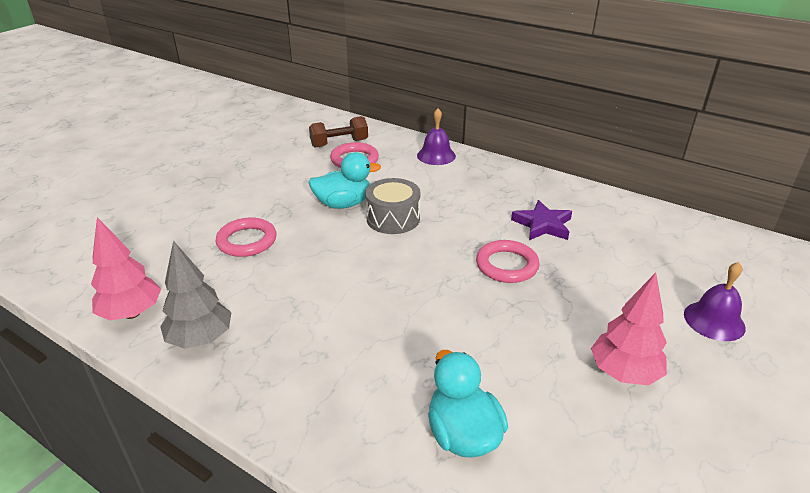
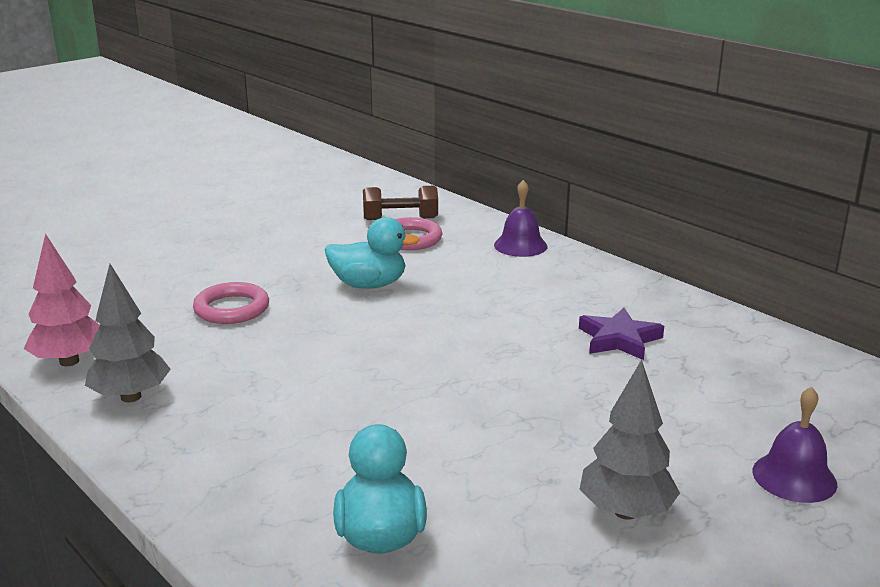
camera: 15 degrees right, 10 degrees down
grey drum [365,178,420,234] -> none
pink ring [476,240,540,283] -> none
pink tree [591,273,667,385] -> grey tree [580,360,680,520]

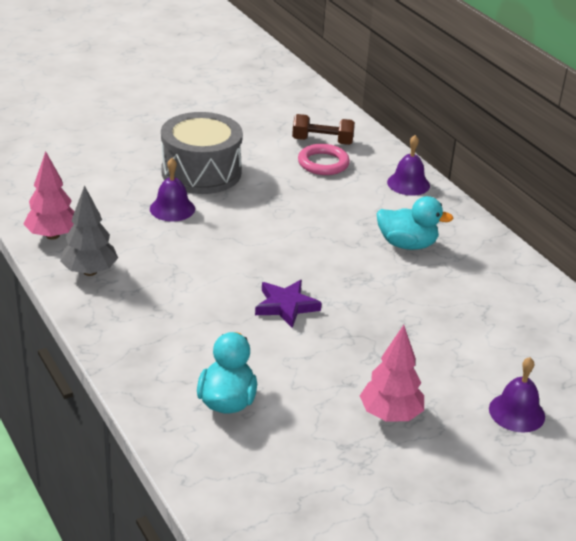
camera: 10 degrees right, 10 degrees up
pink ring [193,282,269,324] -> purple bell [150,158,195,222]
turquoise duck [324,217,420,289] -> turquoise duck moved to [377,196,454,250]
purple star [579,308,664,360] -> purple star moved to [255,280,322,328]
grey tree [580,360,680,520] -> pink tree [360,325,424,422]
none -> grey drum [161,112,243,194]

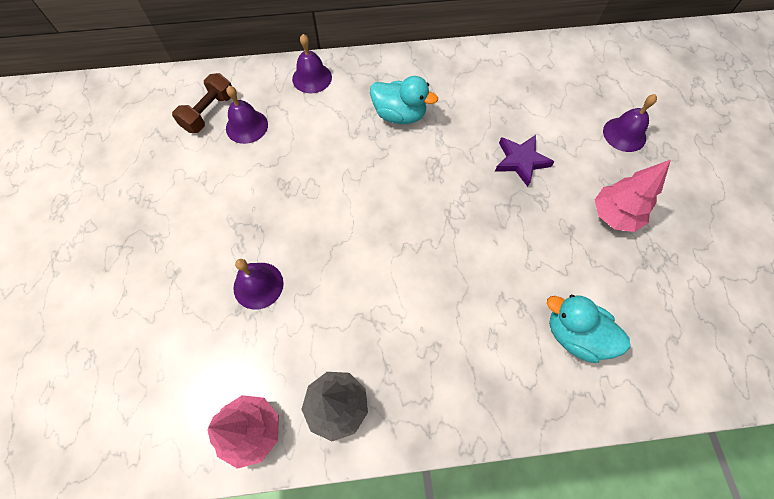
camera: 65 degrees left, 30 degrees up
grey drum [161,112,243,194] -> none
purple star [255,280,322,328] -> purple star moved to [495,135,554,187]
pink ring [298,144,350,175] -> purple bell [226,86,268,144]
turquoise duck [377,196,454,250] -> turquoise duck turned 75 degrees clockwise [370,76,438,124]

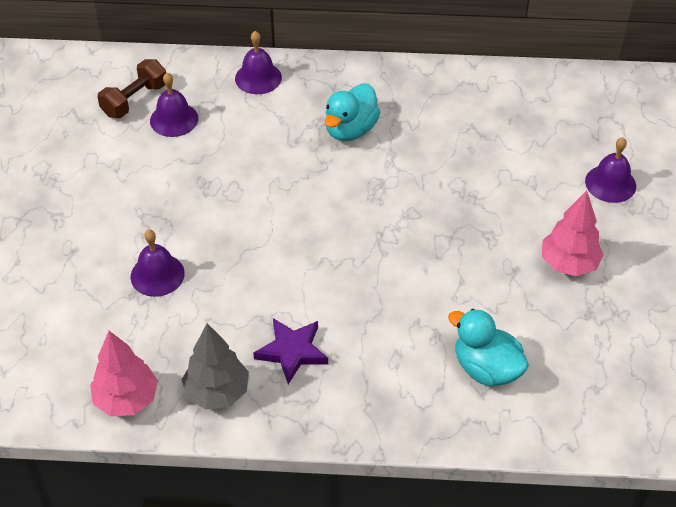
camera: 10 degrees right, 15 degrees down
turquoise duck [370,76,438,124] -> turquoise duck turned 90 degrees clockwise [324,83,380,141]
purple star [495,135,554,187] -> purple star moved to [253,318,328,384]

